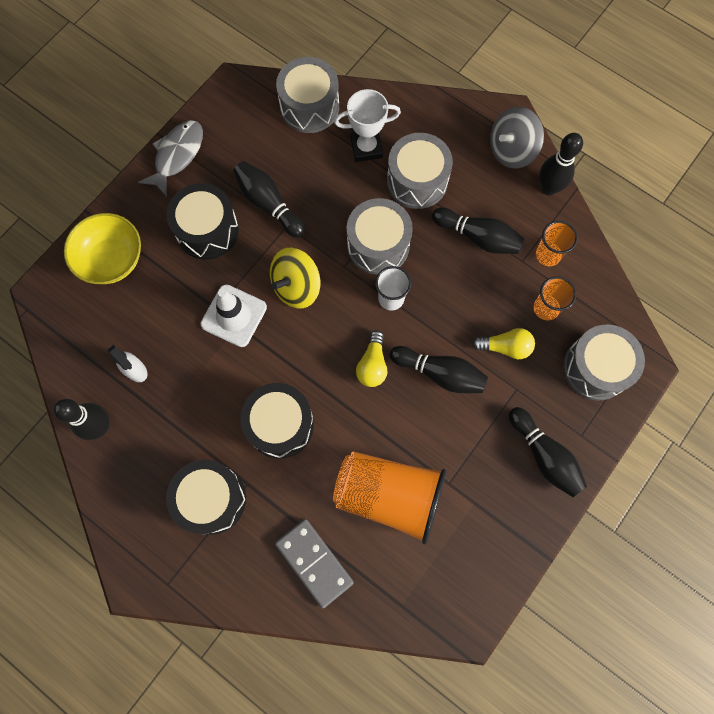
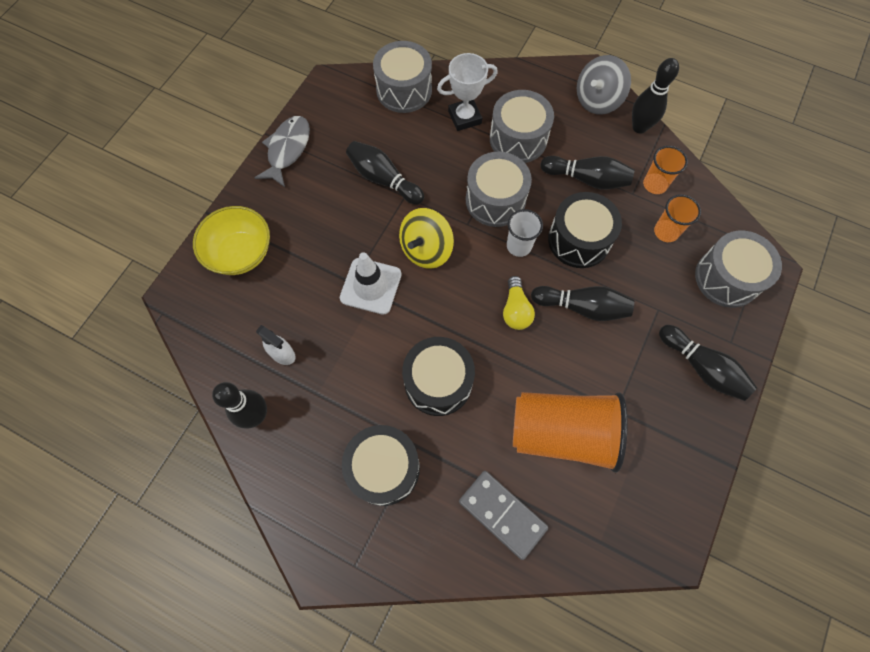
camera: 10 degrees left, 5 degrees down
black drum [167,183,239,260] -> black drum moved to [548,192,622,268]
yellow light bulb [472,328,535,359] -> none

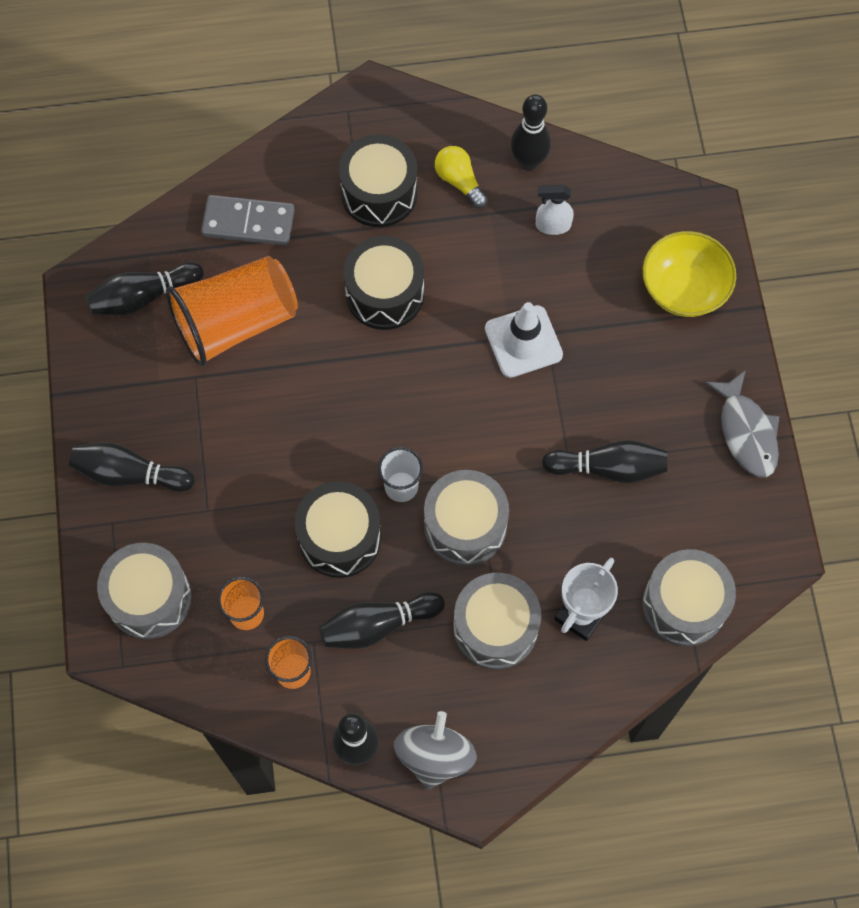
camera: 145 degrees right, 0 degrees up
yellow spinning top [399,208,454,269] -> none
yellow light bulb [503,276,535,330] -> yellow light bulb moved to [435,146,488,208]
black bowling pin [531,286,634,321] -> black bowling pin moved to [86,262,204,316]

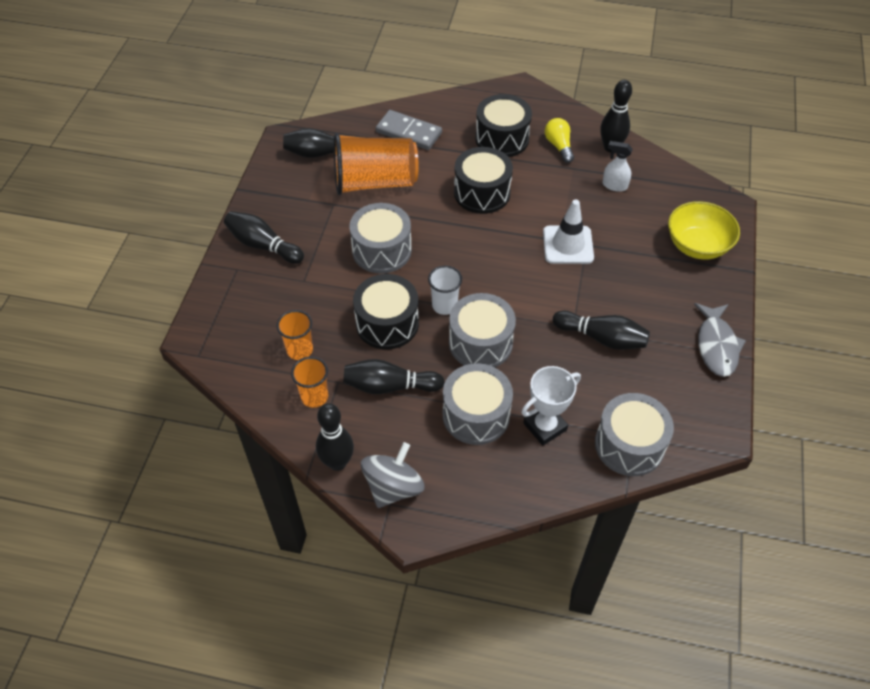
camera: 20 degrees right, 15 degrees down
grey drum [97,543,191,639] -> grey drum moved to [349,203,412,274]

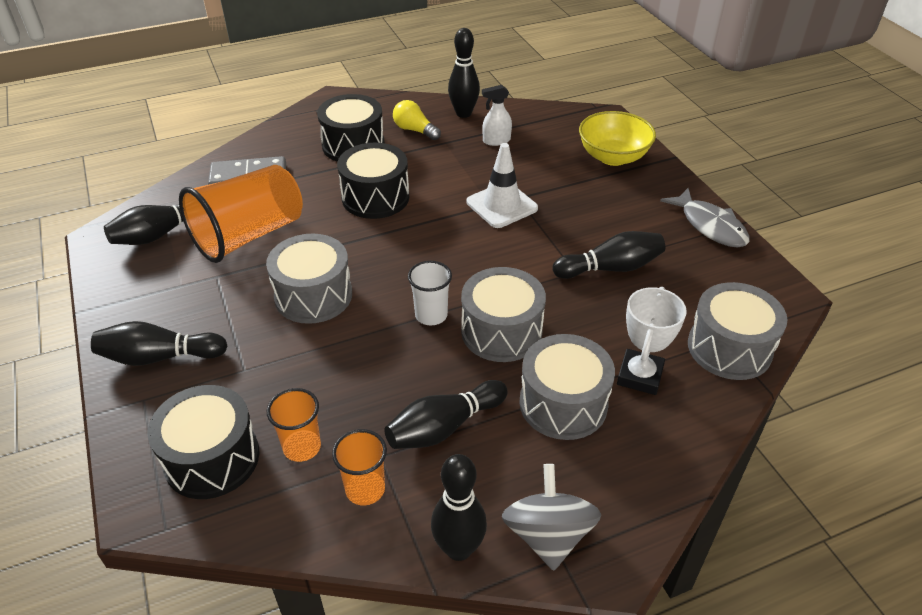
camera: 35 degrees left, 10 degrees down
black drum [353,274,419,349] -> black drum moved to [147,385,259,499]

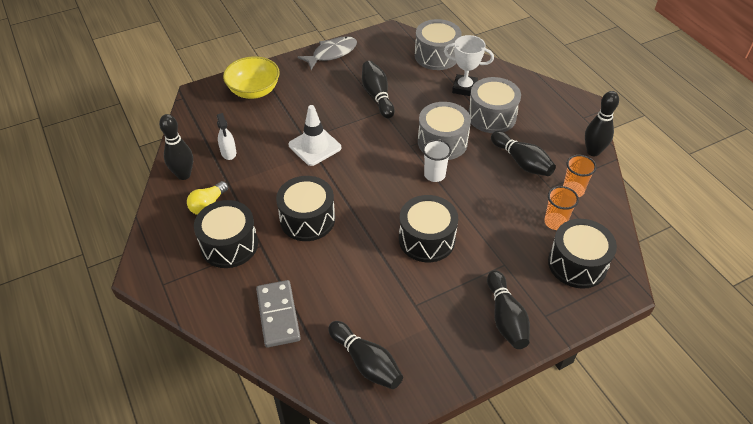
camera: 95 degrees left, 5 degrees up
orange cup [179,165,303,263] -> none
grey drum [266,234,352,324] -> black drum [399,195,458,262]
grey spinning top [502,464,601,571] -> none

